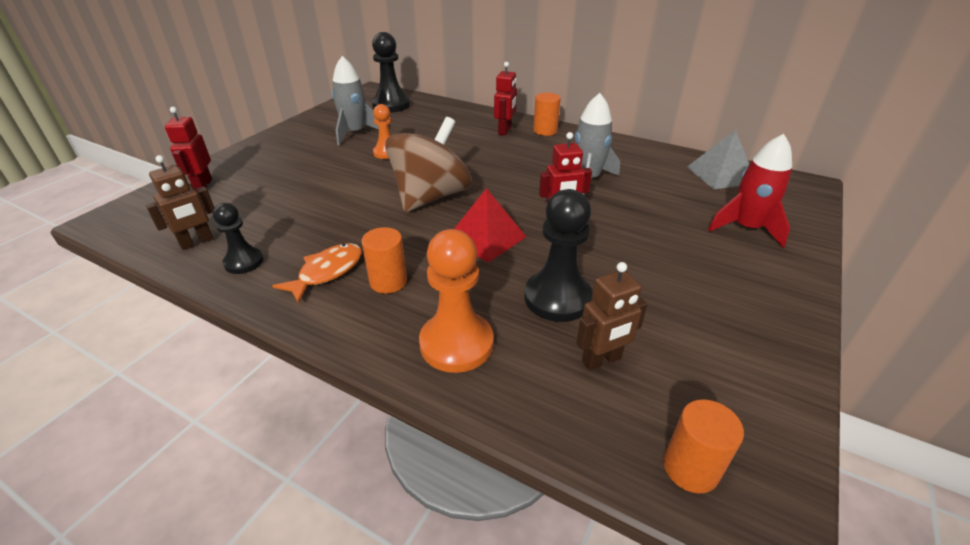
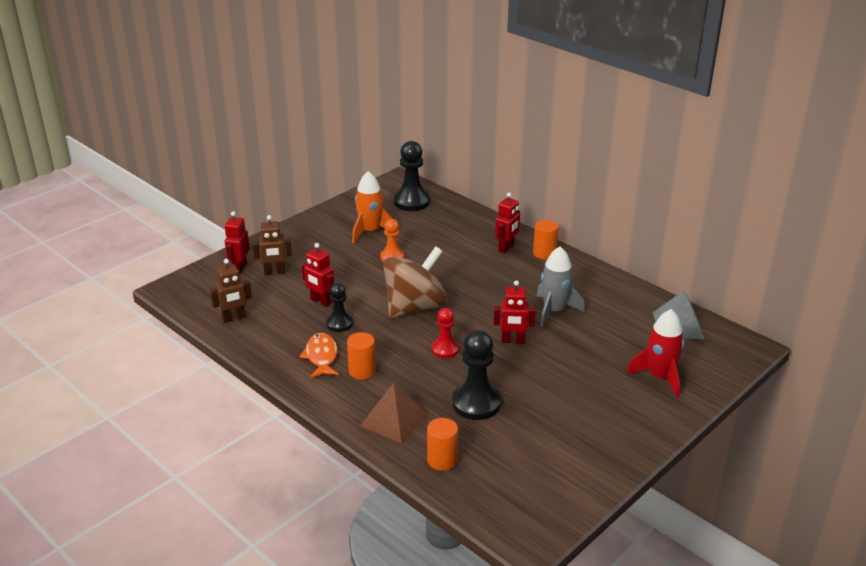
camera: 15 degrees right, 5 degrees down
black pawn [213,203,263,274] -> black pawn moved to [326,283,353,332]
orange fish [272,243,362,304] -> orange fish turned 60 degrees counterclockwise [299,333,339,378]
grey rocket [332,56,379,145] -> orange rocket [352,171,393,243]
orange pawn [419,229,493,373] -> brown pyramid [360,383,428,444]
red pyramid [454,188,526,263] -> red pawn [432,308,459,358]
brown robot [576,262,648,371] -> brown robot moved to [253,215,292,275]
orange cylinder [663,399,744,493] -> orange cylinder moved to [427,418,458,471]
none -> red robot [302,243,334,307]

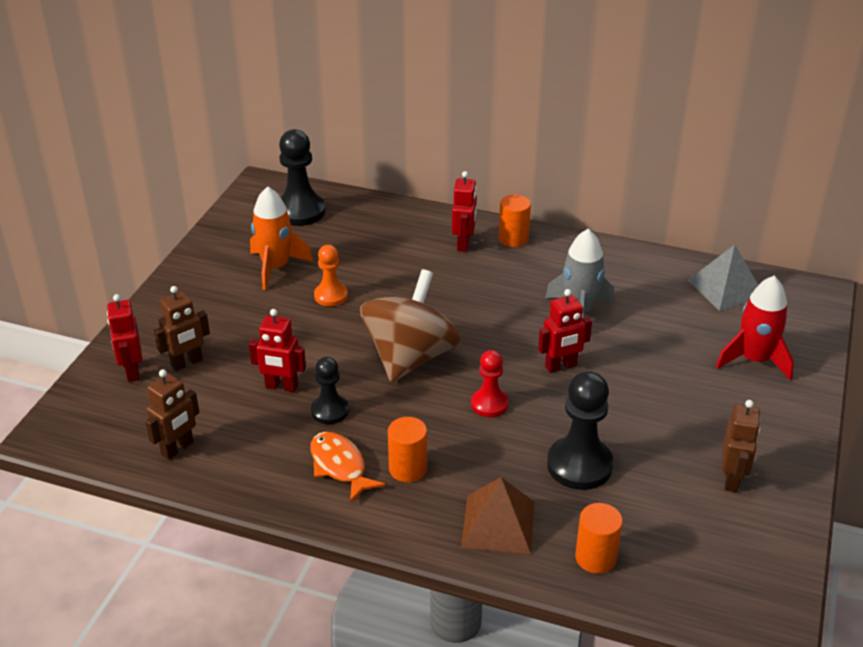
camera: 25 degrees left, 5 degrees up
none -> brown robot [722,400,760,492]

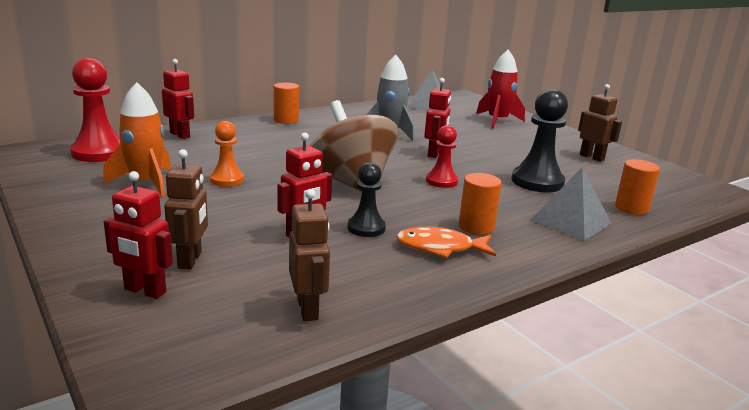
camera: 55 degrees left, 15 degrees down
black pawn [279,129,326,226] -> red pawn [70,58,120,162]
red robot [452,171,477,252] -> red robot moved to [162,59,194,139]
brown pyramid [461,477,534,554] -> grey pyramid [530,167,612,241]

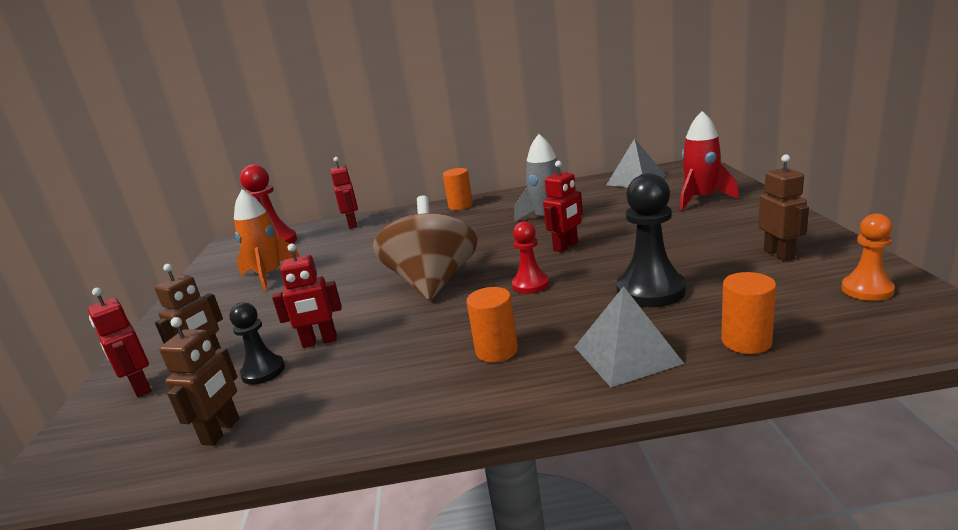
camera: 35 degrees right, 0 degrees up
orange pawn [210,121,244,187] -> orange pawn moved to [841,214,895,301]
black pawn [347,162,386,237] -> black pawn moved to [229,302,285,385]
orange fish [396,226,496,259] -> none

